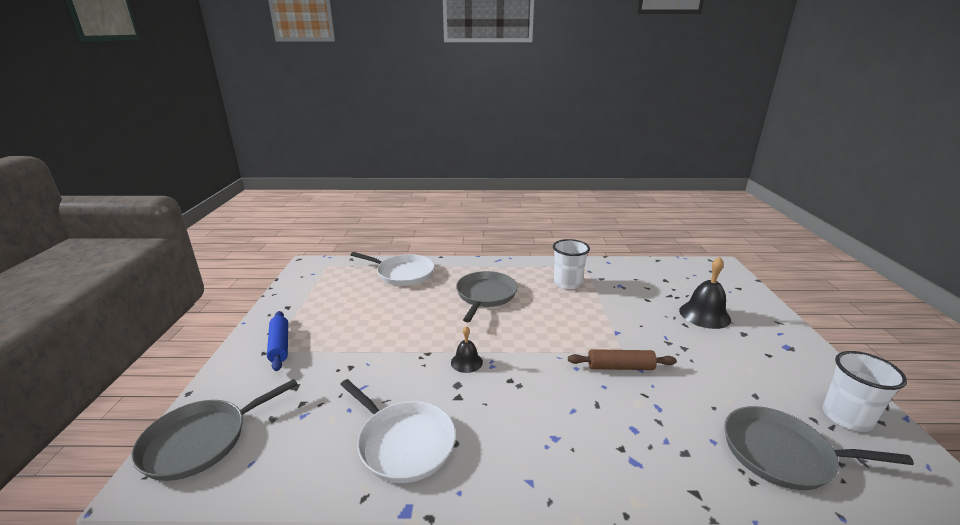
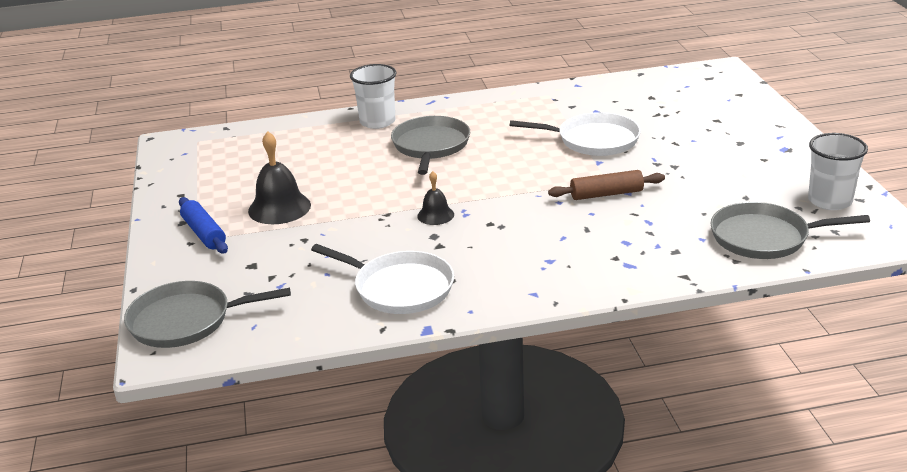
camera: 10 degrees left, 5 degrees up
grey pan [131,379,298,481] -> grey pan turned 45 degrees clockwise [124,281,291,348]
white pan [351,252,435,286] -> white pan moved to [510,112,641,156]
white cup [553,239,590,289] -> white cup moved to [350,64,396,129]
black bell [679,257,731,329] -> black bell moved to [248,131,311,224]

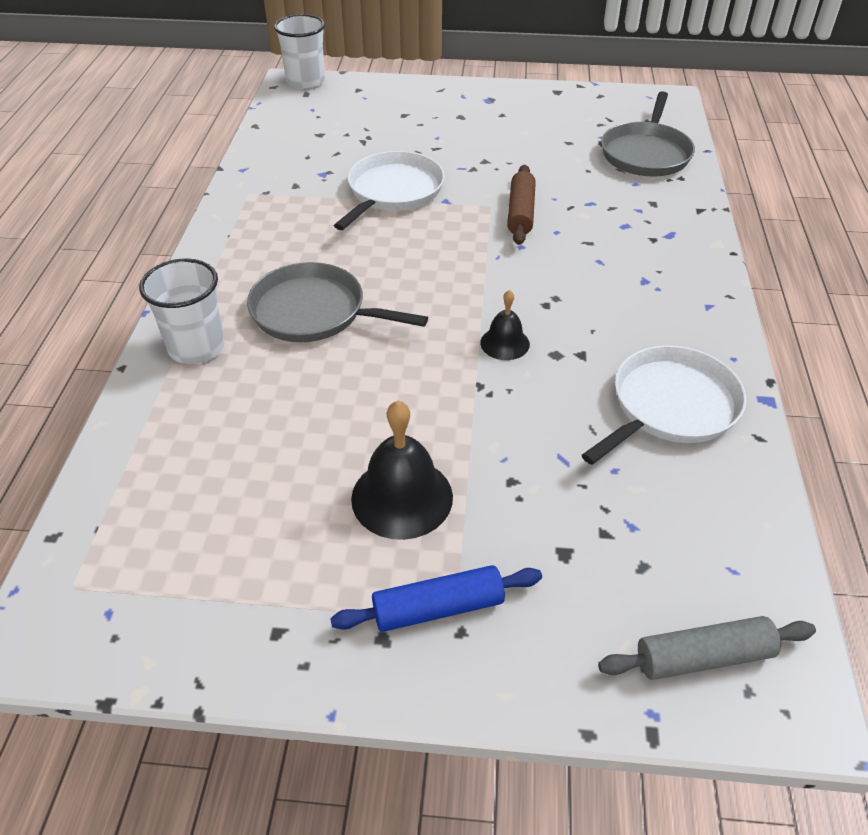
camera: 75 degrees left, 15 degrees up
grey pan [124,281,291,348] -> grey rolling pin [598,616,816,680]
white cup [808,133,868,210] -> white cup moved to [274,14,325,89]

